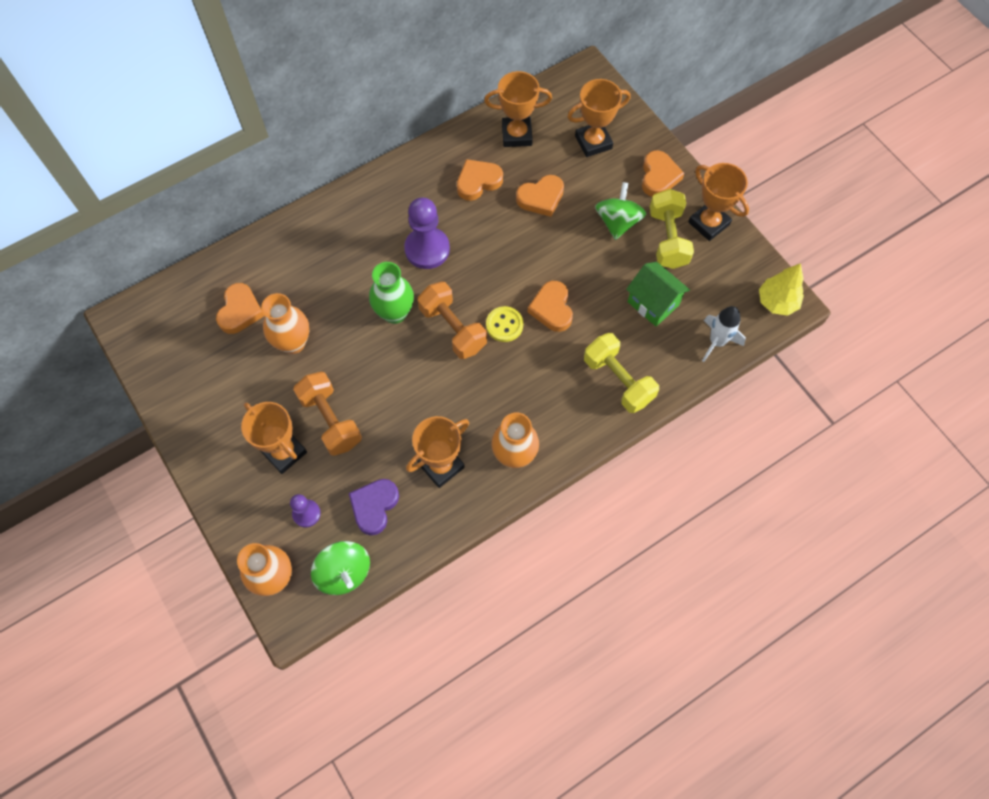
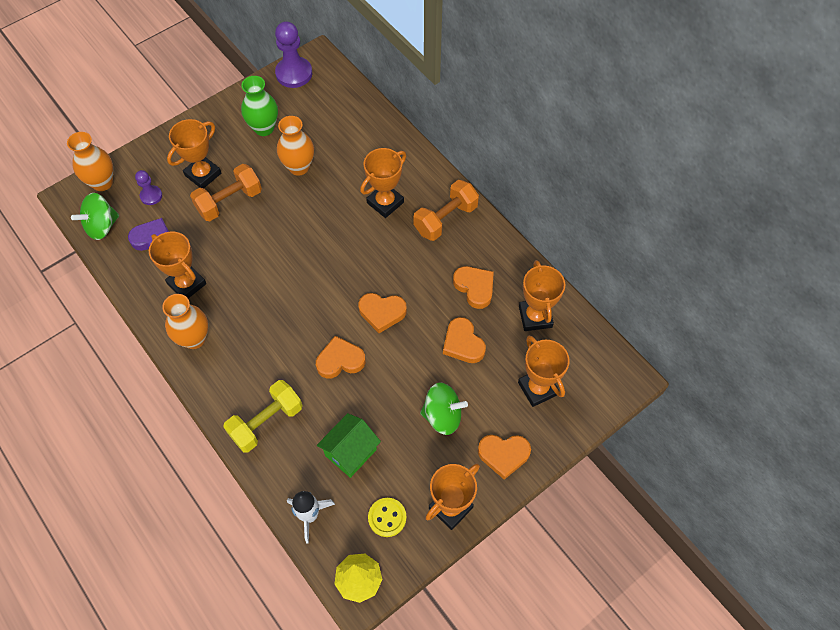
camera: 85 degrees right, 5 degrees down
orange heart [216,283,264,334] -> orange heart moved to [358,293,407,333]
green vase [369,262,414,324] -> green vase moved to [241,76,278,136]
purple pawn [404,198,450,269] -> purple pawn moved to [275,21,312,88]
orange dumbbell [418,282,487,359] -> orange dumbbell moved to [414,180,479,241]
yellow button [486,306,523,342] -> yellow button moved to [368,498,407,537]
yellow dumbbell [650,189,694,269] -> none
none -> orange trophy [360,148,406,218]

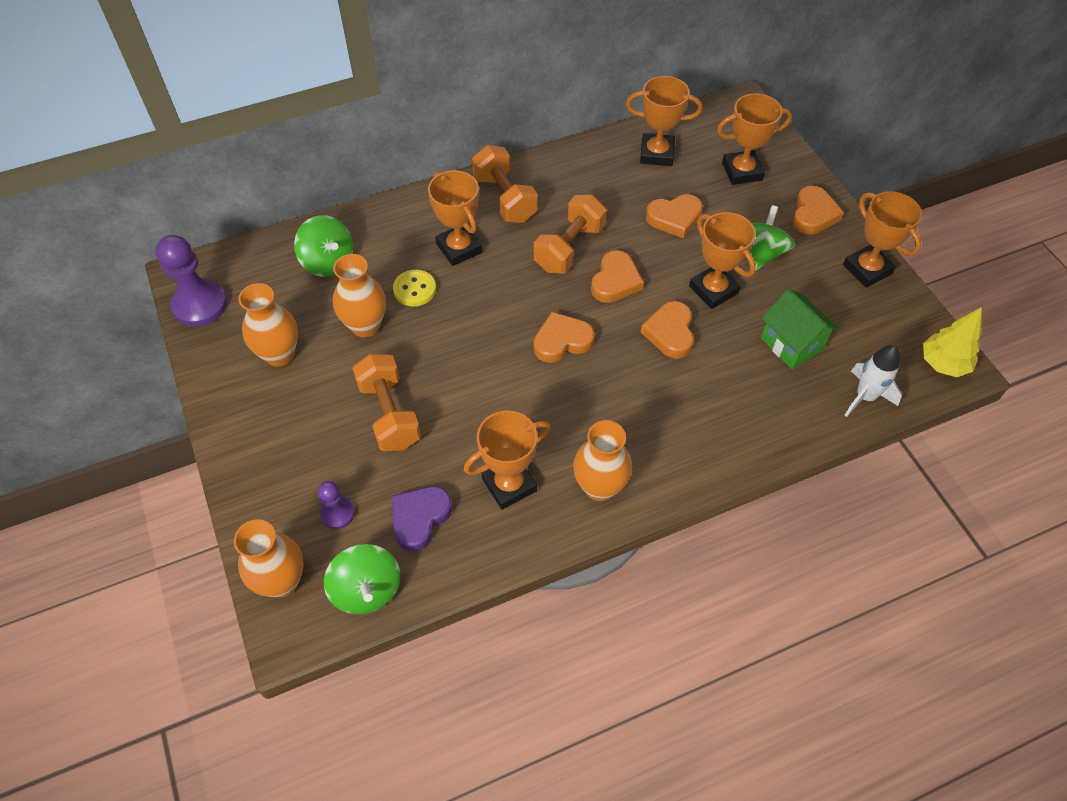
camera: 75 degrees left, 5 degrees down
orange trophy [167,119,221,188] -> orange trophy moved to [689,212,756,309]
yellow dumbbell [223,380,303,453] -> none
green vase [241,76,278,136] -> orange vase [238,283,298,367]
yellow button [368,498,407,537] -> yellow button moved to [393,270,436,307]
orange heart [453,266,494,309] -> orange heart moved to [534,312,595,363]
none -> green spinning top [294,215,353,277]
none -> orange dumbbell [534,195,607,273]

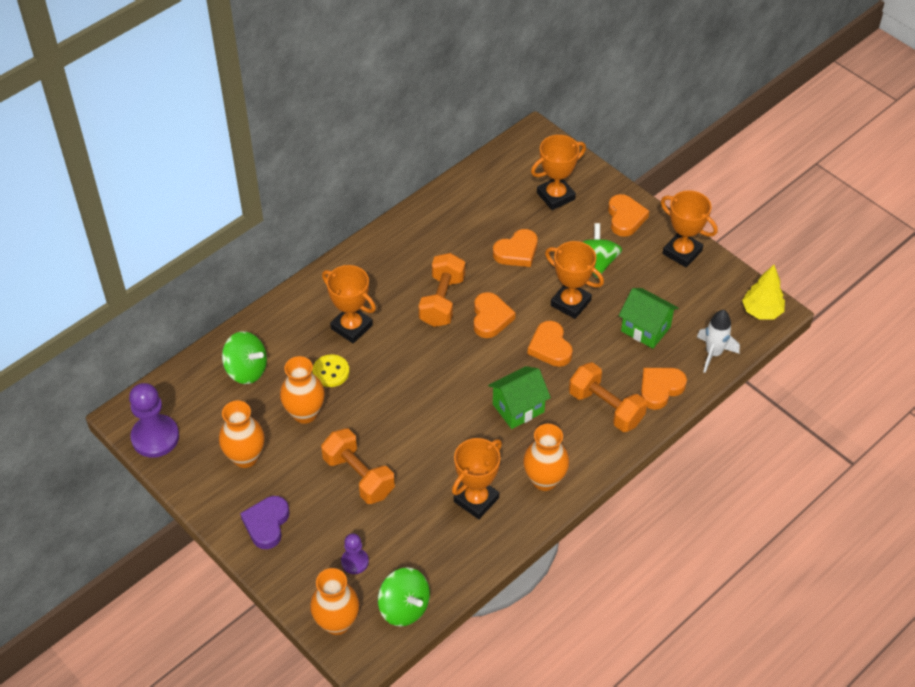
camera: 20 degrees left, 5 degrees down
purple heart [392,486,452,551] -> purple heart moved to [240,496,289,549]
orange dumbbell [472,145,538,223] -> orange dumbbell moved to [569,362,647,432]
orange heart [534,312,595,363] -> orange heart moved to [641,368,687,410]
orange trophy [626,76,702,166] -> none
none -> green house [488,366,551,429]

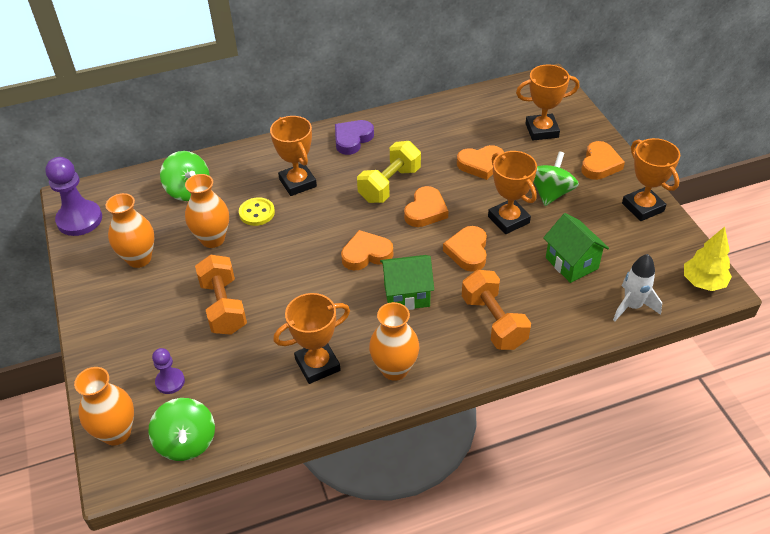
camera: 25 degrees right, 5 degrees down
purple heart [240,496,289,549] -> purple heart moved to [335,120,374,155]
orange dumbbell [419,253,465,327] -> yellow dumbbell [357,141,421,203]
orange heart [641,368,687,410] -> orange heart moved to [341,230,393,270]

